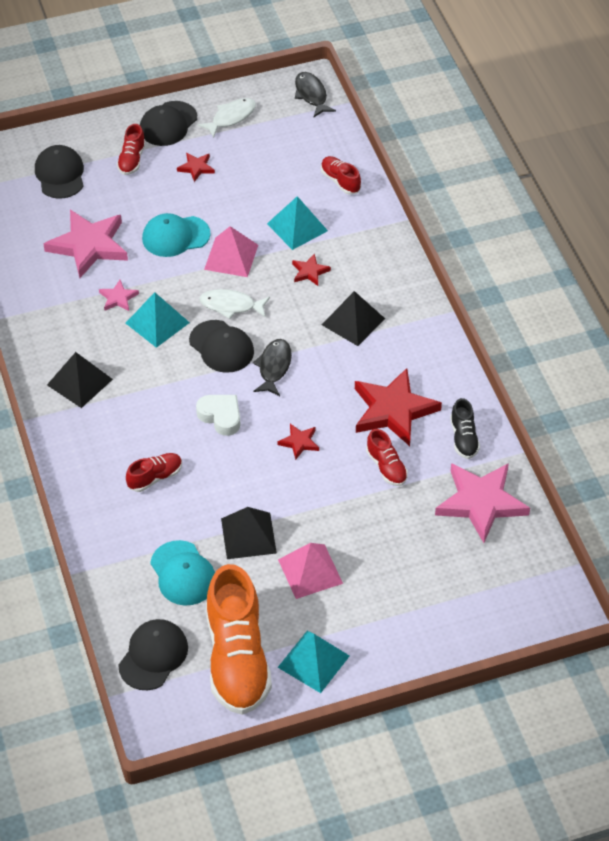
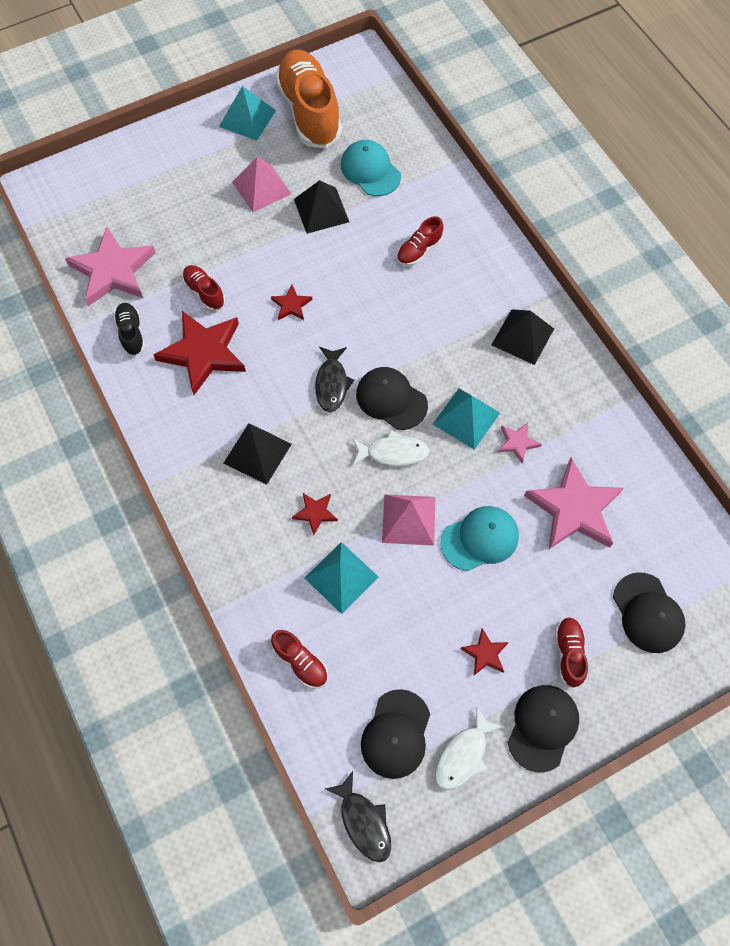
camera: 170 degrees right, 15 degrees up
black cap [118,619,188,690] -> black cap moved to [361,689,430,779]
white heart [196,395,240,436] -> none

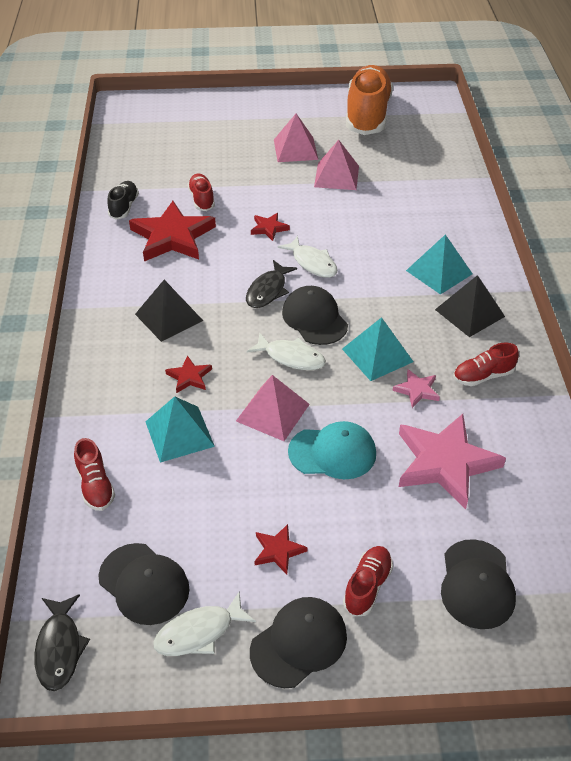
camera: 25 degrees right, 20 degrees down
pink star [65,227,156,306] -> none
turquoise pyramid [219,86,276,141] -> turquoise pyramid moved to [406,234,472,295]
black pyramid [294,180,349,234] -> pink pyramid [314,140,359,190]
turquoise cap [341,140,401,196] -> none
black cap [361,689,430,779] -> black cap turned 90 degrees counterclockwise [98,543,190,625]
red shoe [397,216,443,266] -> red shoe moved to [453,343,519,386]
none -> white fish [278,236,338,278]

